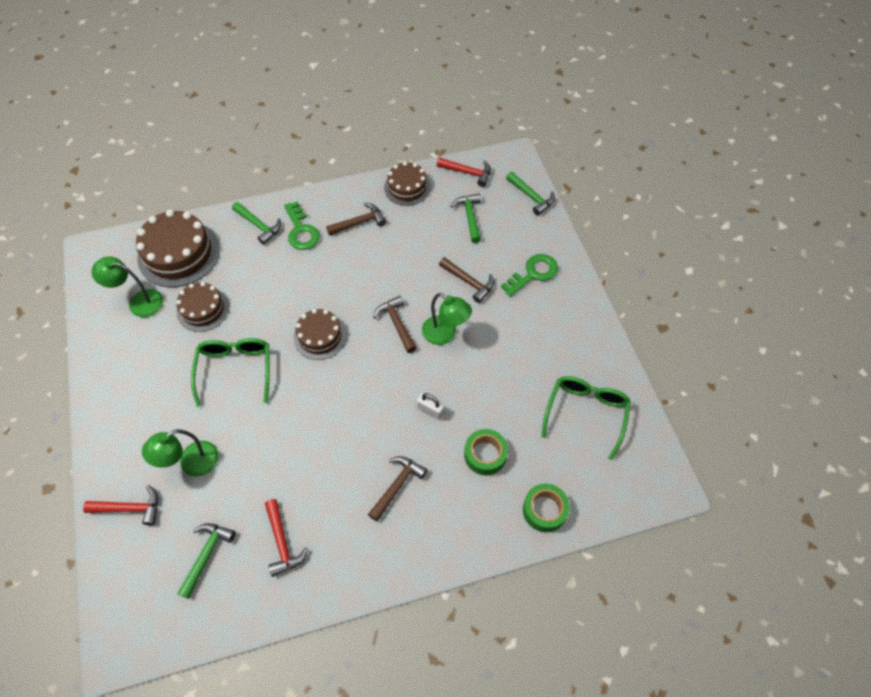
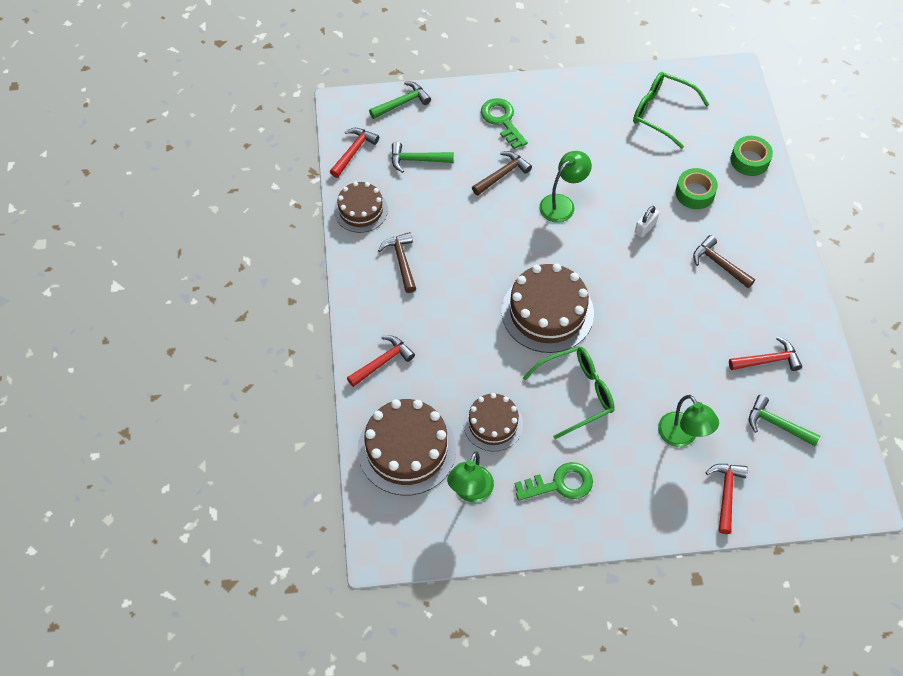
camera: 80 degrees left, 0 degrees up
green glasses [191,338,270,407] -> green glasses turned 150 degrees clockwise [523,346,615,439]
green hammer [232,202,281,245] -> red hammer [347,336,415,387]
green key [284,201,320,250] -> green key moved to [515,462,593,501]
brown cake [294,309,347,360] -> brown cake [502,263,594,353], size x1.63
brown hammer [373,296,417,353] -> none

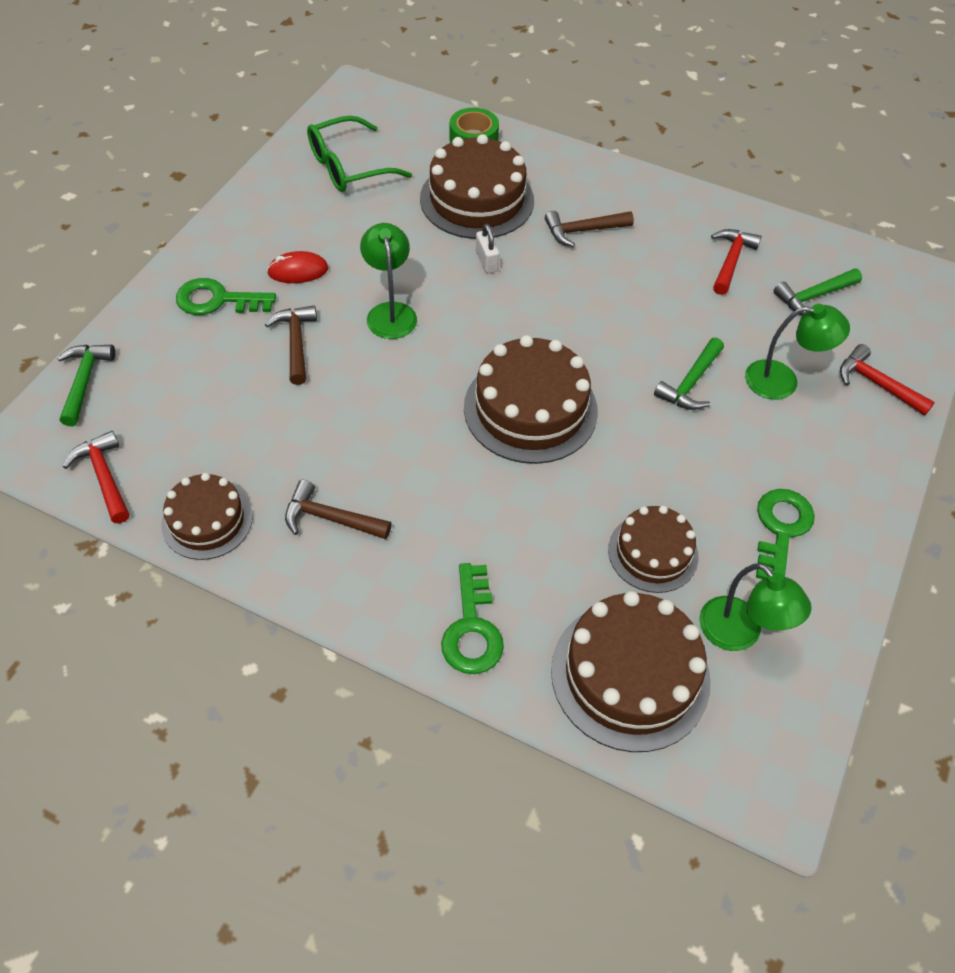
camera: 60 degrees left, 5 degrees down
red hammer [347,336,415,387] -> green key [441,563,504,674]
green hammer [391,142,454,173] -> green hammer moved to [654,338,724,410]
green glasses [523,346,615,439] -> none
green tape [675,168,718,209] -> brown cake [420,134,534,239]
none -> red mouse [267,251,328,283]

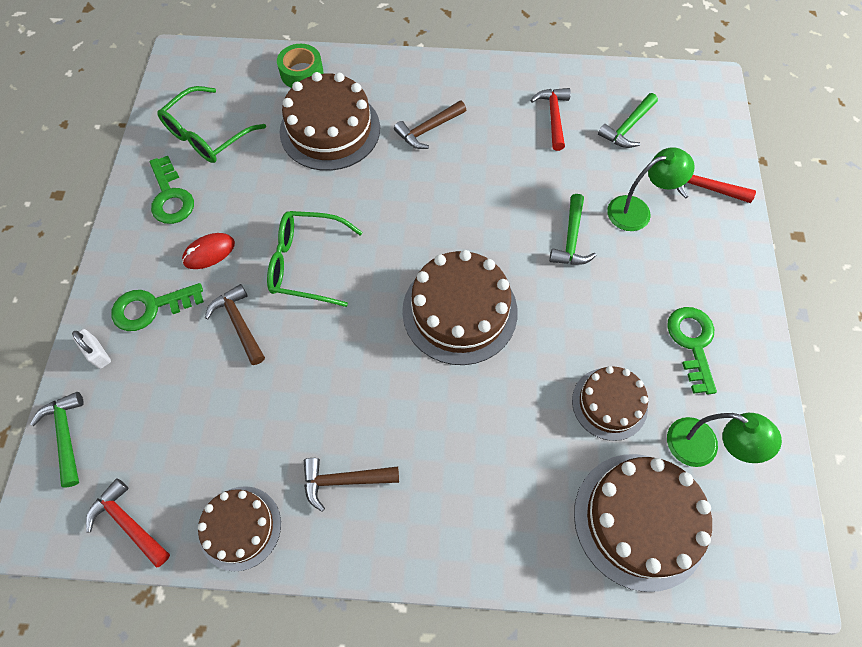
camera: 20 degrees left, 10 degrees up
green lamp [360,223,417,339] -> green glasses [267,211,362,307]
green key [441,563,504,674] -> green key moved to [150,156,194,224]
white padlock [476,224,500,273] -> white padlock moved to [72,329,111,369]

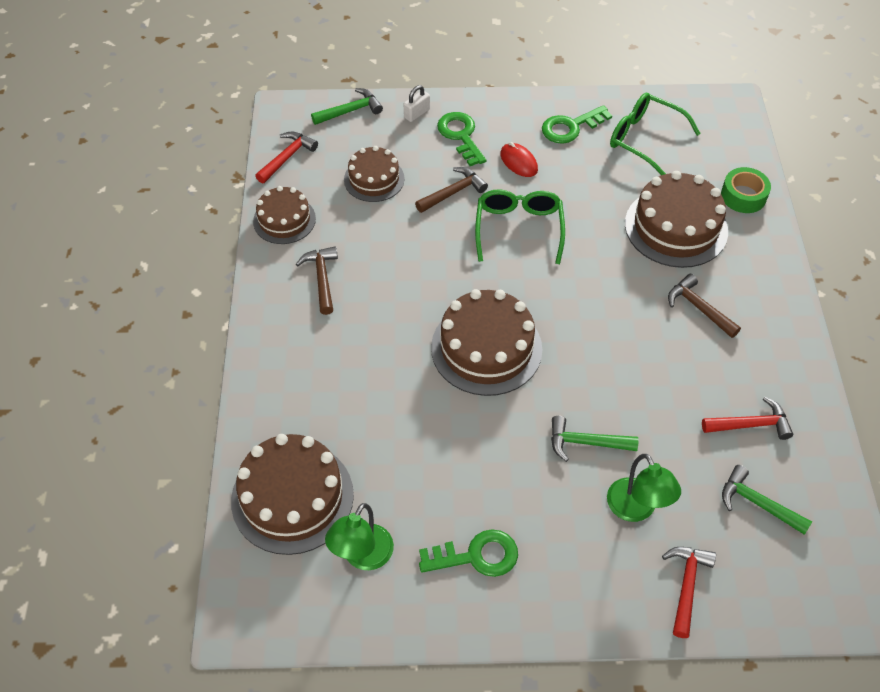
camera: 85 degrees right, 10 degrees down
brown cake [572,366,648,441] -> brown cake moved to [344,146,405,202]

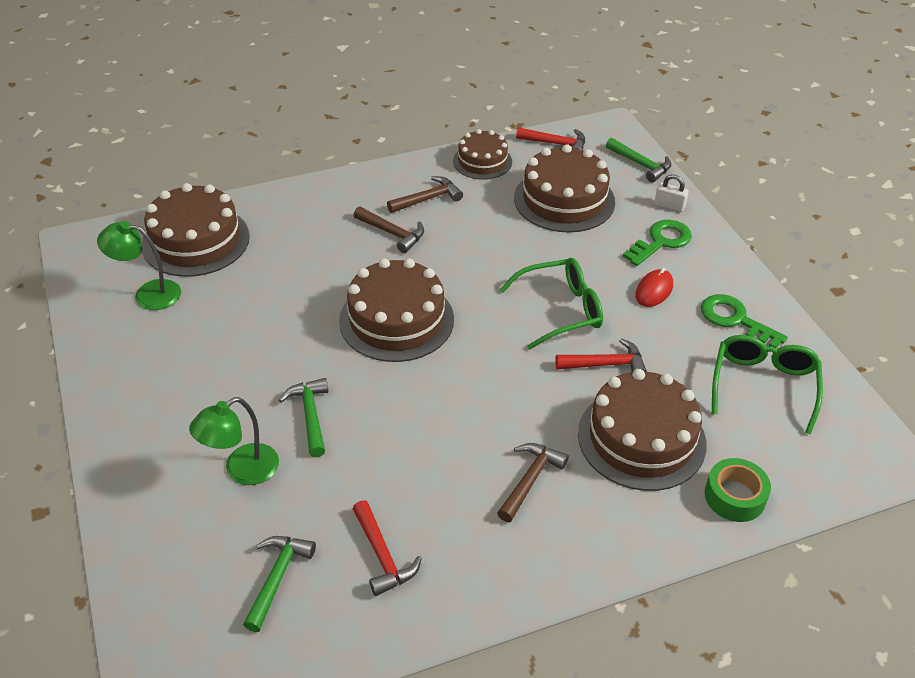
camera: 70 degrees right, 10 degrees down
brown cake [344,146,405,202] -> brown cake [514,144,615,233], size x1.63
brown hammer [415,167,488,213] -> brown hammer moved to [354,206,424,253]
green key [419,529,518,577] -> none
red hammer [662,547,716,638] -> red hammer moved to [555,338,647,372]

